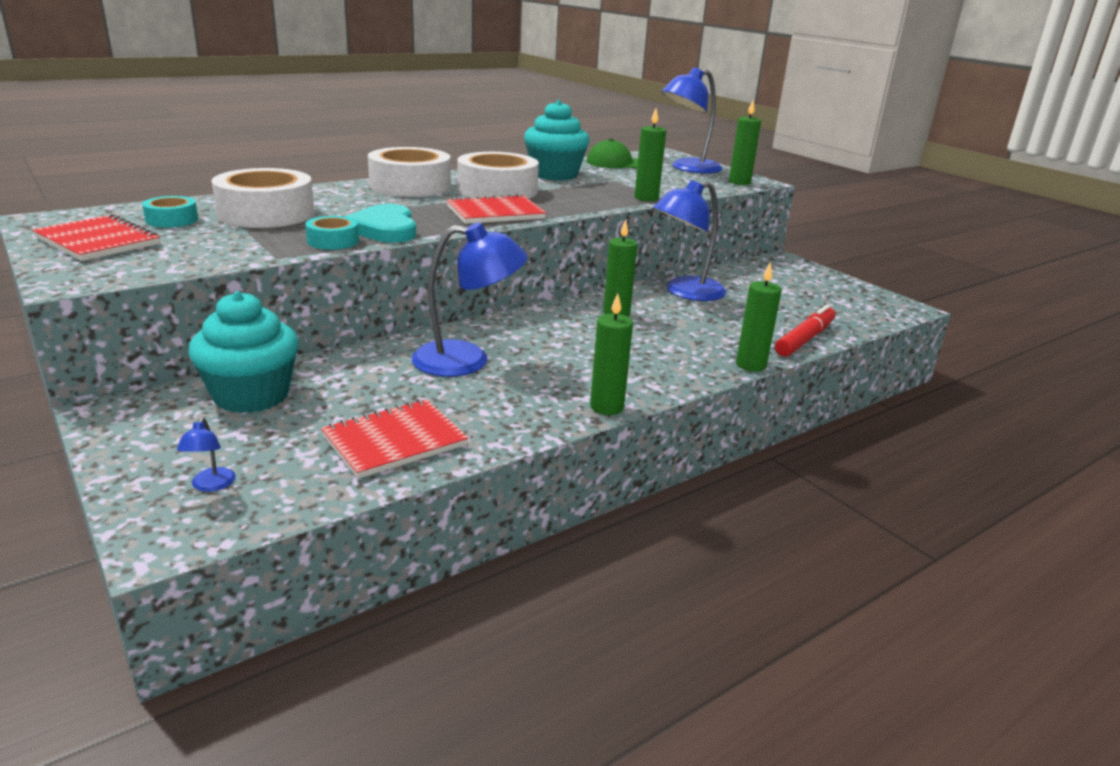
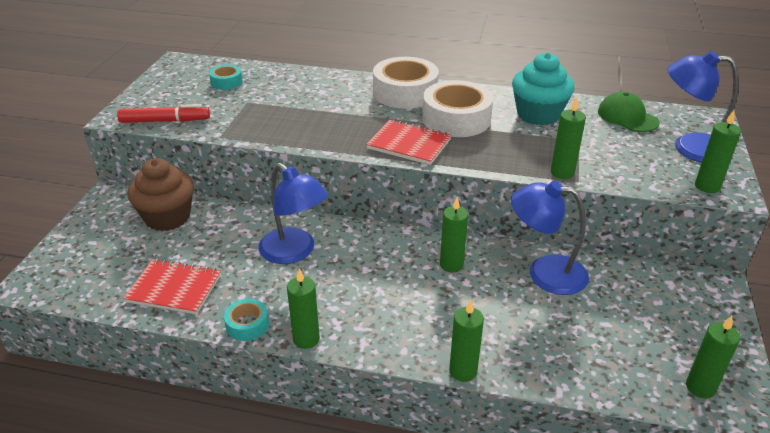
camera: 50 degrees right, 10 degrees up
red notebook [32,214,160,261] -> none
blue lamp [177,417,236,492] -> none
turquoise cupcake [188,291,299,413] -> brown cupcake [127,158,194,231]
white tape [212,168,314,228] -> none
turquoise tape [305,216,359,250] -> turquoise tape moved to [224,299,269,341]
turquoise heart [344,204,416,243] -> none
red marker [775,304,835,357] -> red marker moved to [117,104,210,123]
none -> green candle [686,316,740,398]

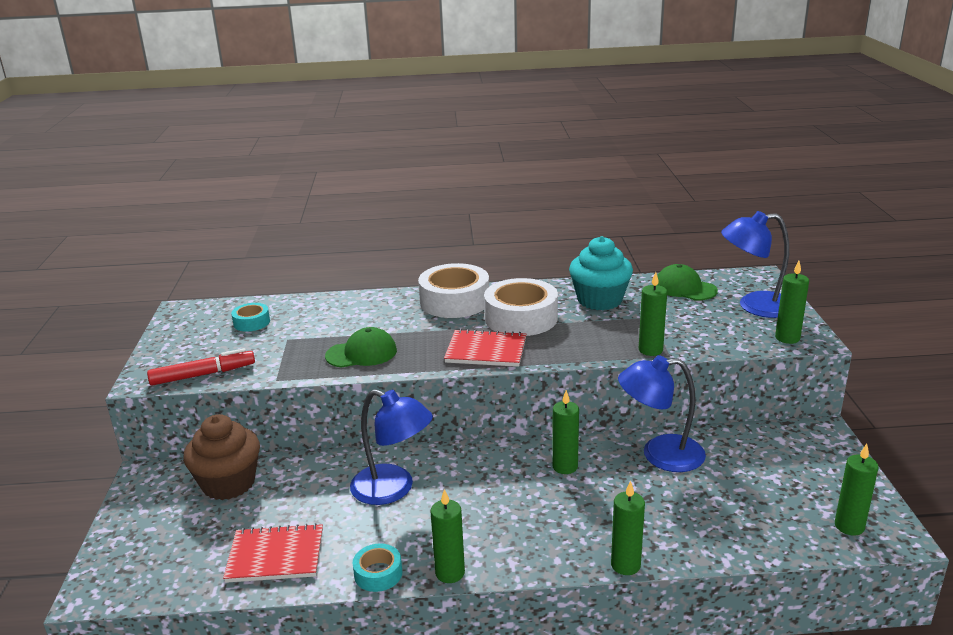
camera: 15 degrees left, 10 degrees down
none -> green cap [325,327,397,368]

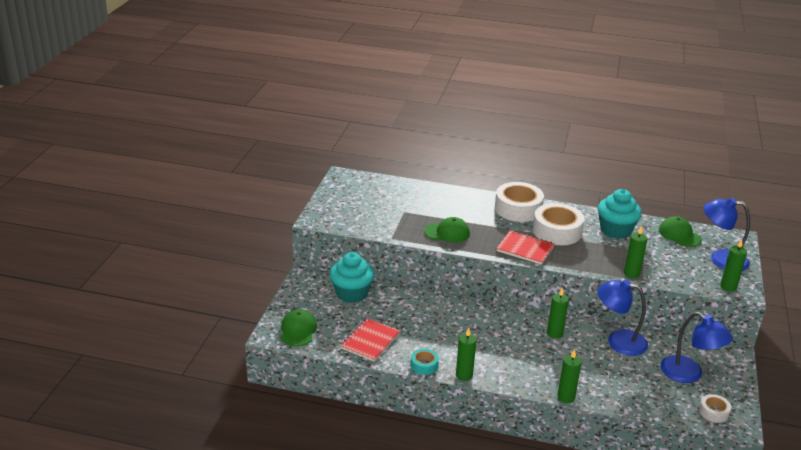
camera: 15 degrees right, 5 degrees up
red marker [147,348,255,386] -> none
brown cupcake [183,414,260,500] -> turquoise cupcake [330,252,374,303]
red notebook [223,523,323,583] -> red notebook turned 75 degrees counterclockwise [340,318,400,362]
turquoise tape [231,303,270,331] -> none
blue lamp [350,389,433,505] -> blue lamp moved to [660,312,733,383]
green candle [835,444,878,535] -> white tape [699,394,731,423]
none -> green cap [281,309,317,346]

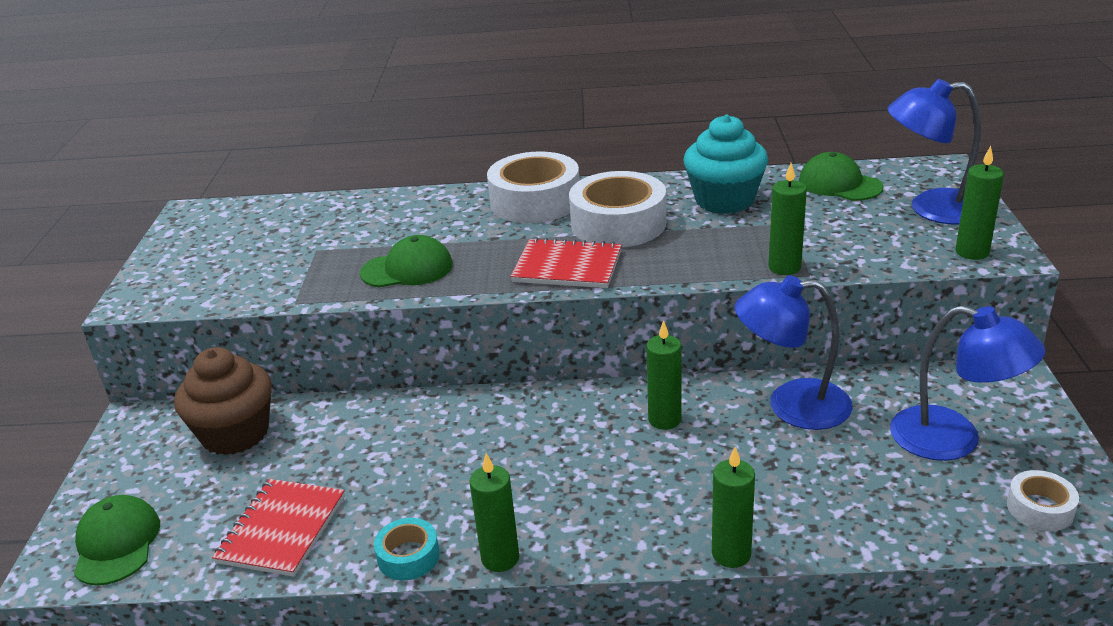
camera: 10 degrees left, 0 degrees up
turquoise cupcake [330,252,374,303] -> brown cupcake [174,347,272,455]

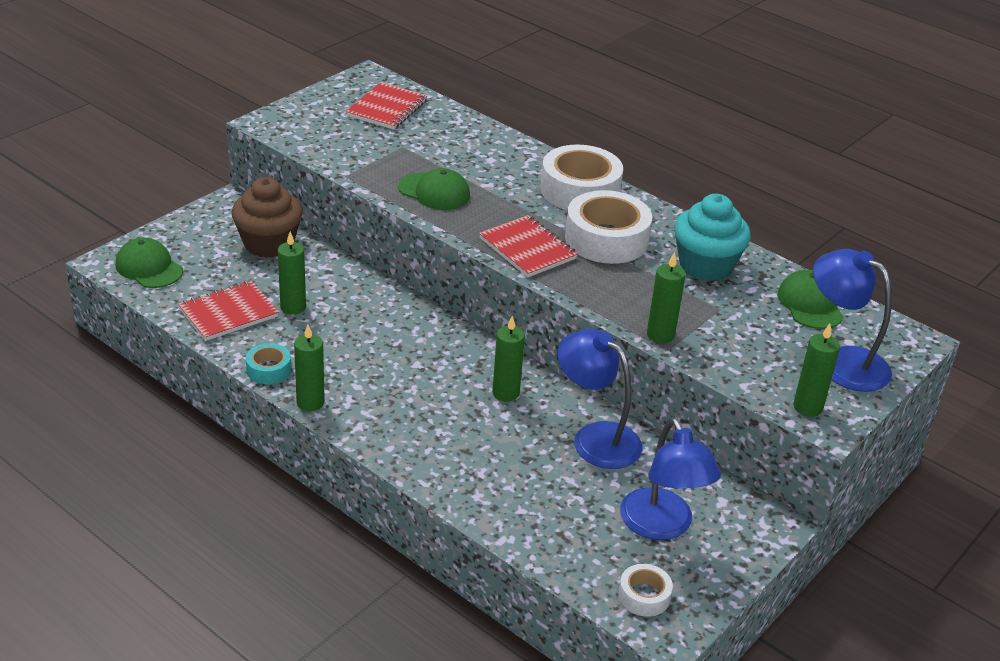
camera: 35 degrees right, 5 degrees up
green cap [74,495,160,585] -> green cap turned 75 degrees counterclockwise [115,238,183,288]
green candle [712,447,755,568] -> green candle moved to [278,231,306,315]
none -> red notebook [346,82,428,130]

